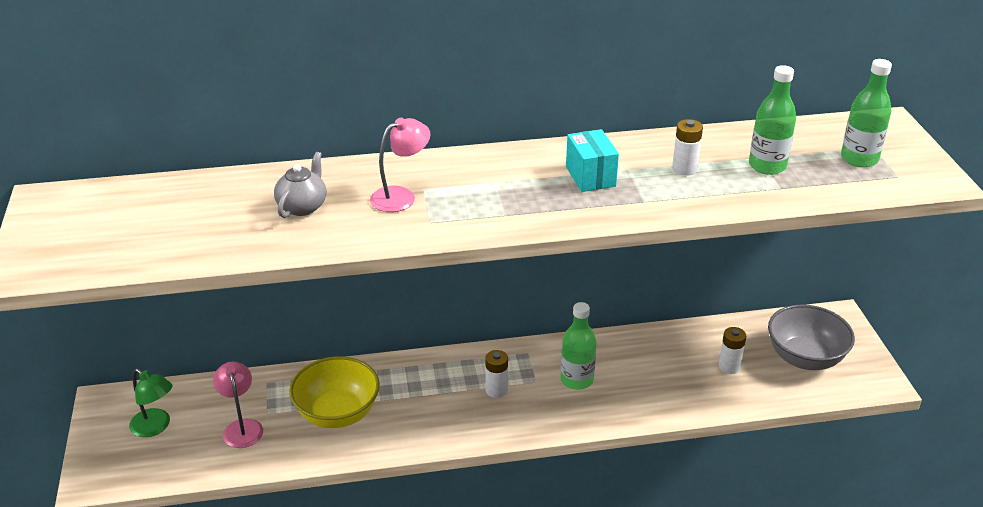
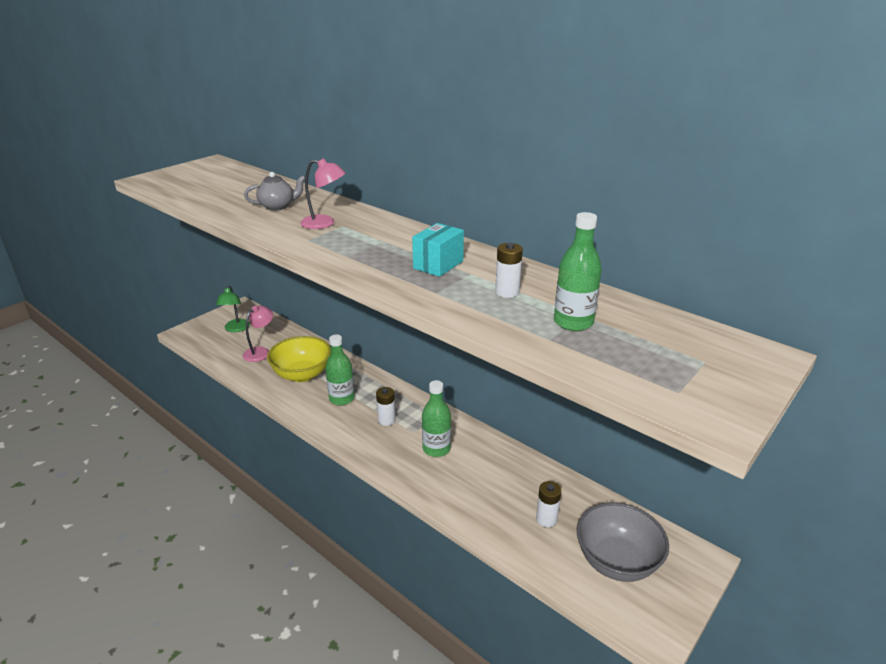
camera: 50 degrees right, 5 degrees down
green bottle [841,59,892,167] -> green bottle moved to [325,334,355,405]

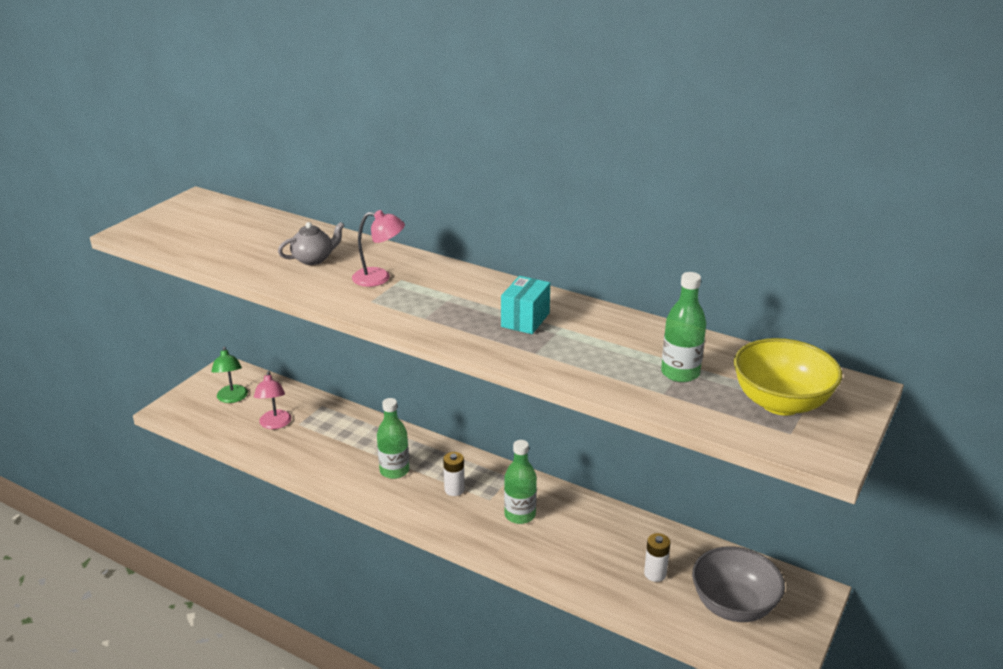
camera: 10 degrees left, 0 degrees up
pink lamp [243,306,273,362] -> pink lamp turned 150 degrees clockwise [254,371,292,429]
yellow bowl [267,336,331,382] -> yellow bowl moved to [734,338,842,415]
white battery [495,243,523,298] -> none

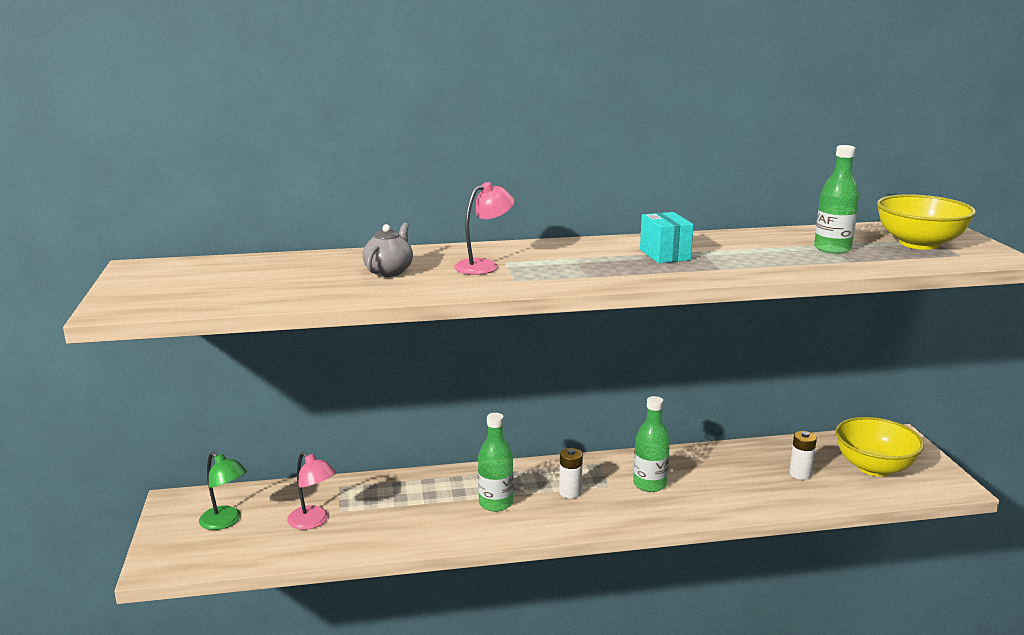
camera: 40 degrees left, 10 degrees down
grey bowl [692,546,785,622] -> yellow bowl [835,417,924,476]

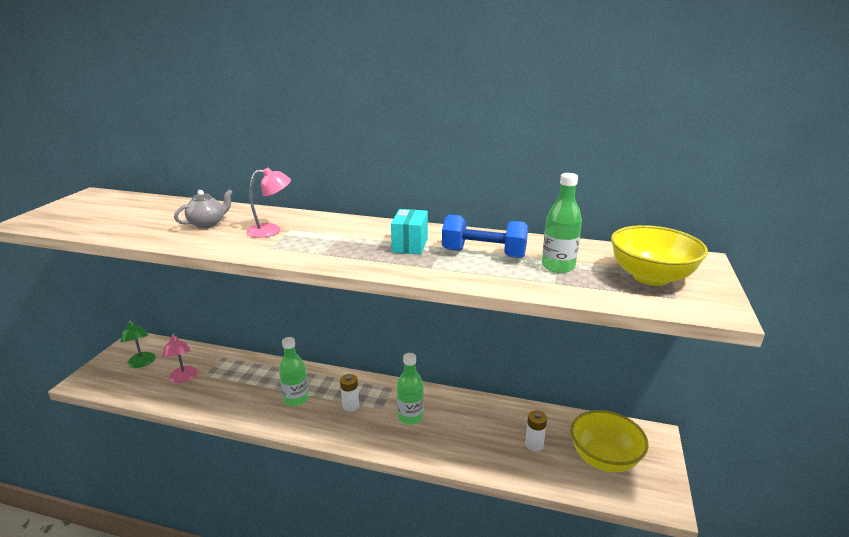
camera: 25 degrees right, 5 degrees up
none -> blue dumbbell [442,214,528,258]

